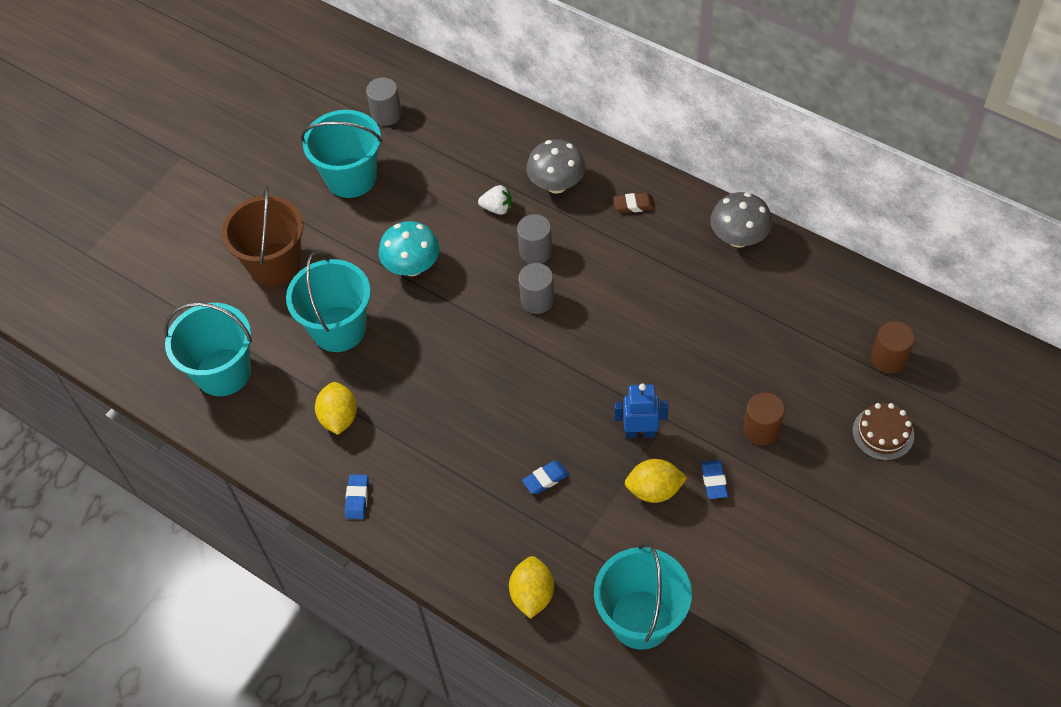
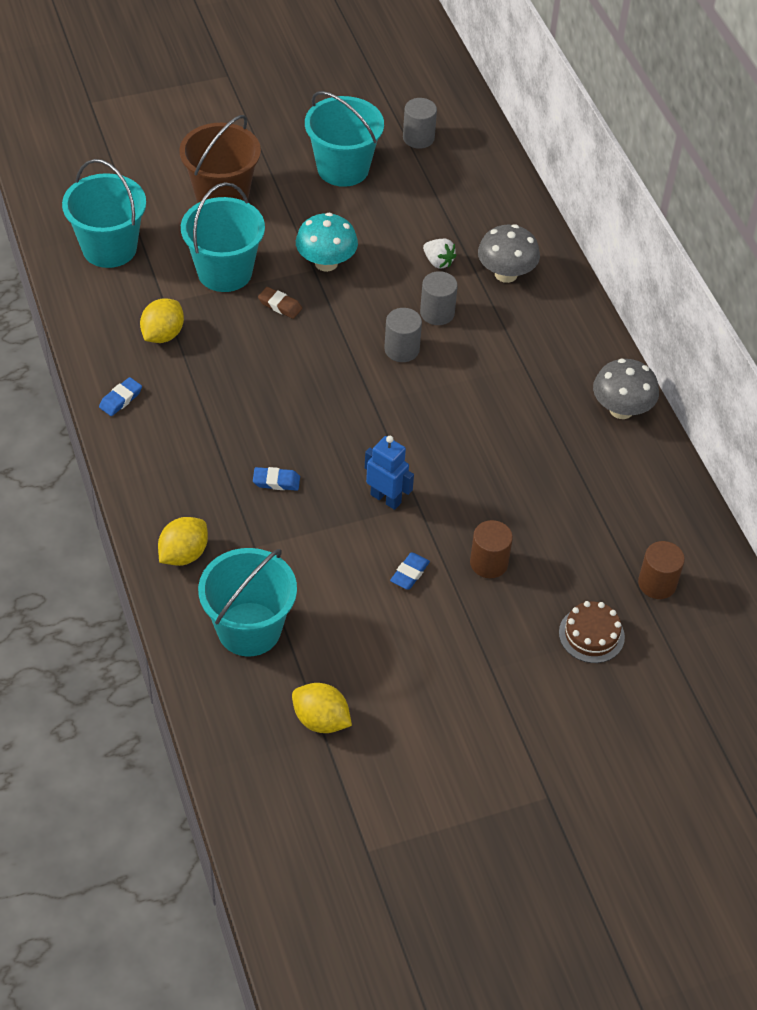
camera: 30 degrees right, 5 degrees down
brown eraser [614,193,655,213] -> brown eraser moved to [258,287,302,319]
yellow lemon [625,459,688,503] -> yellow lemon moved to [292,683,352,733]

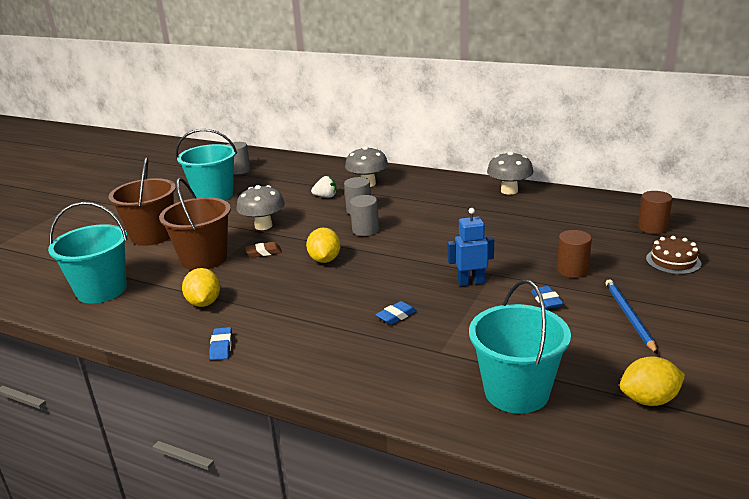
camera: 40 degrees left, 25 degrees down
yellow lemon [158,517,208,566] -> yellow lemon moved to [306,228,341,263]
turquoise bucket [181,182,265,292] -> brown bucket [159,178,231,270]
turquoise mushroom [296,212,358,272] -> grey mushroom [237,185,285,230]
none -> blue pencil [606,279,658,354]

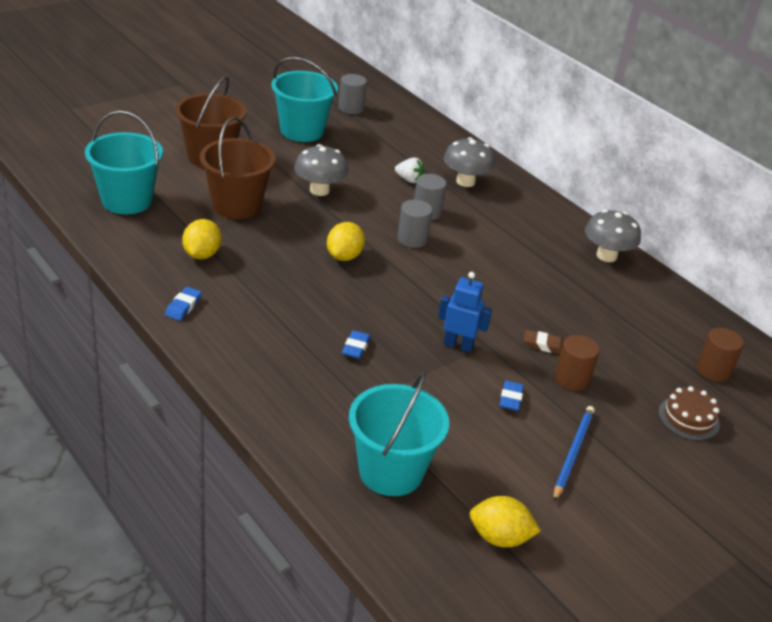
camera: 20 degrees right, 10 degrees up
brown eraser [245,242,282,257] -> brown eraser moved to [524,330,564,354]
blue eraser [375,301,417,325] -> blue eraser turned 60 degrees counterclockwise [342,330,371,359]

